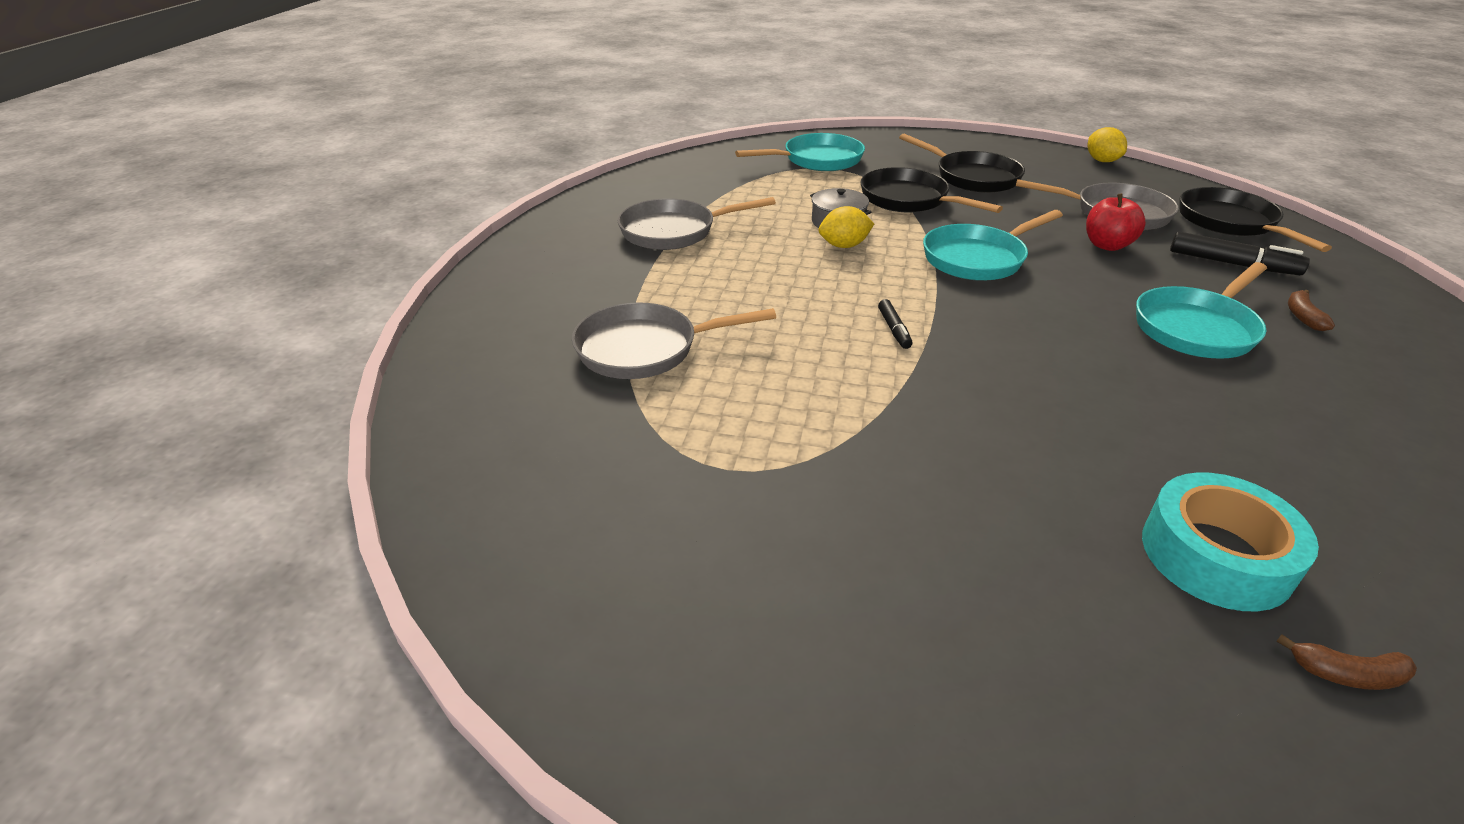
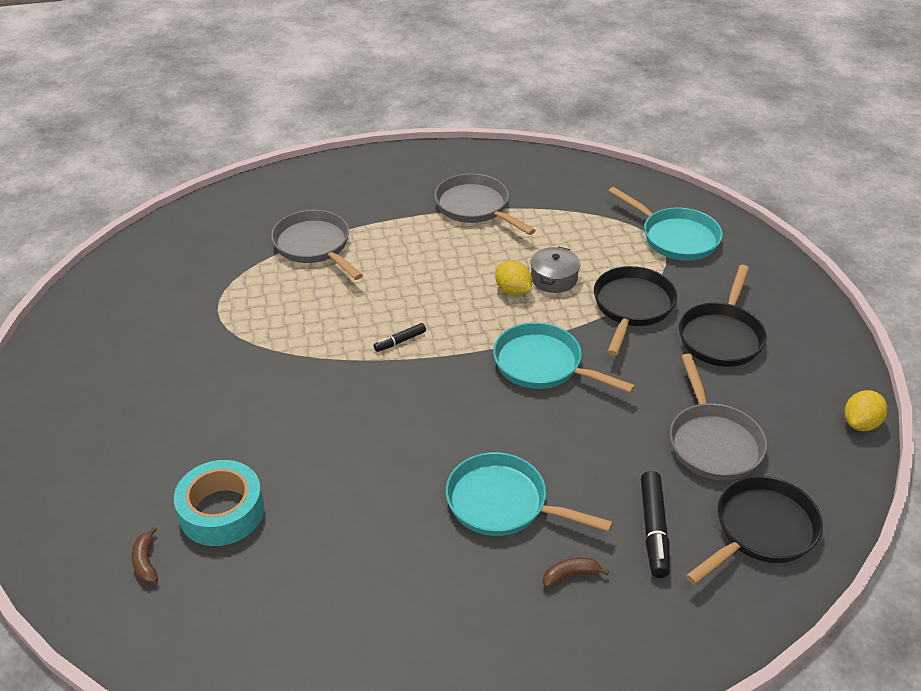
camera: 65 degrees right, 5 degrees up
red apple [1086,193,1146,251] -> none

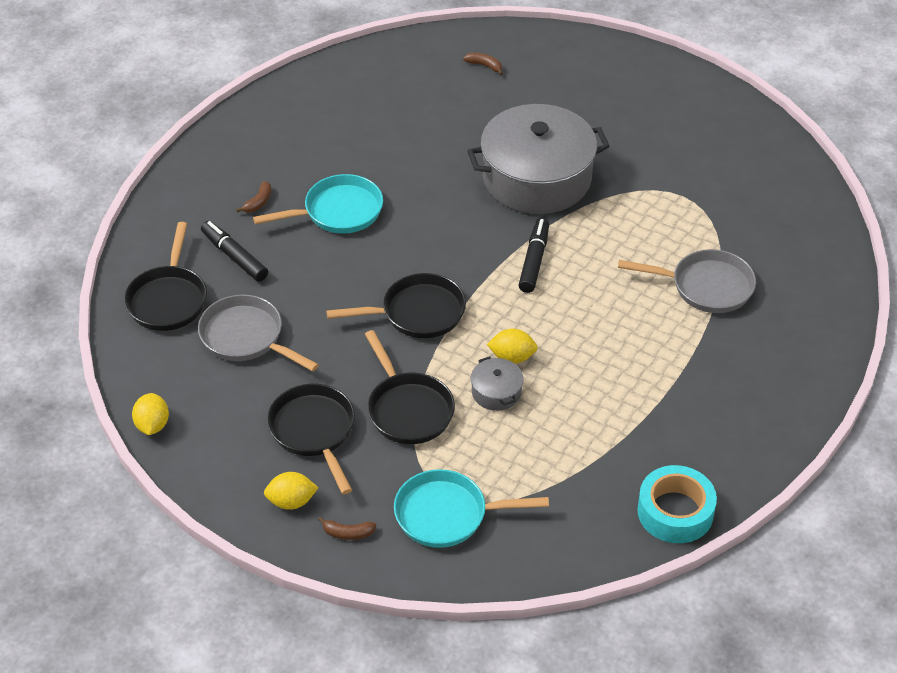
camera: 135 degrees right, 5 degrees up
turquoise tape [174,460,264,546] -> turquoise tape moved to [637,465,717,543]
black marker [373,323,426,352] -> black marker [519,218,549,293], size x1.77
grey pan [434,173,536,235] -> none
turquoise pan [493,322,635,393] -> black pan [326,273,466,338]
none -> yellow lemon [264,472,318,510]
none -> brown banana [318,517,376,540]
none -> grey pot [467,104,610,214]

